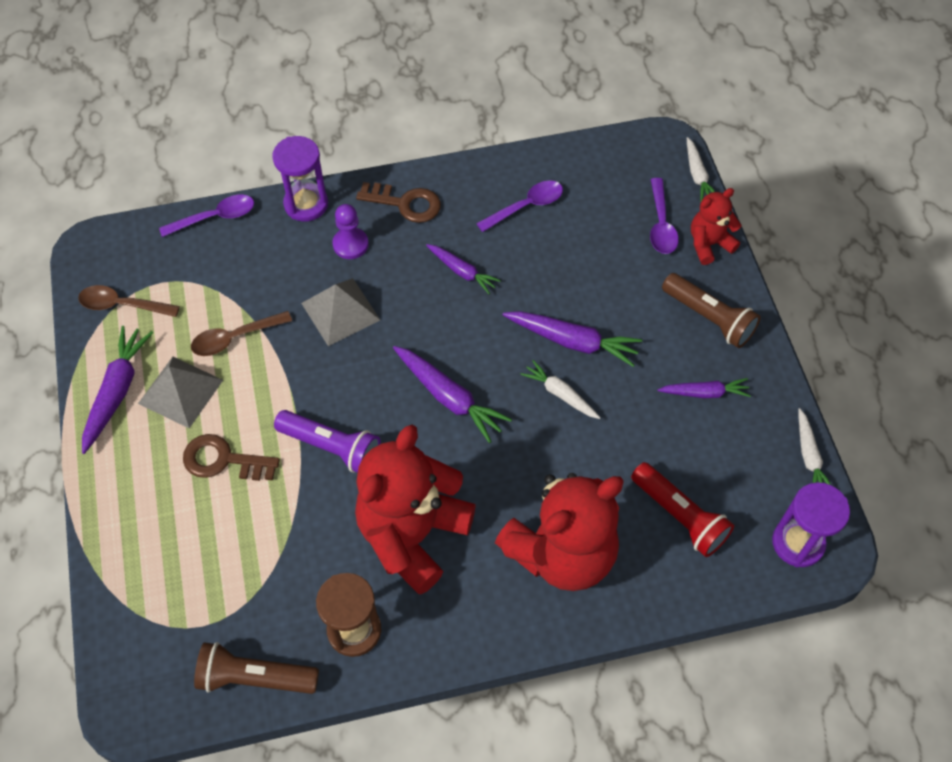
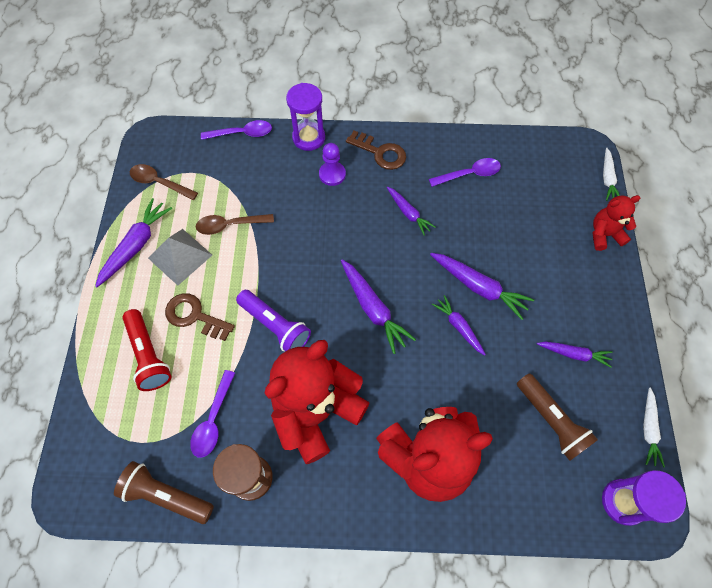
camera: 15 degrees right, 5 degrees up
grey pyramid [301,278,380,346] -> none
white carrot [520,360,601,419] -> purple carrot [432,295,486,355]
red flashlight [631,462,734,557] -> red flashlight moved to [122,309,171,391]
purple spoon [650,178,679,254] -> purple spoon moved to [190,370,235,458]
brown flashlight [662,273,761,348] -> brown flashlight moved to [517,373,598,461]

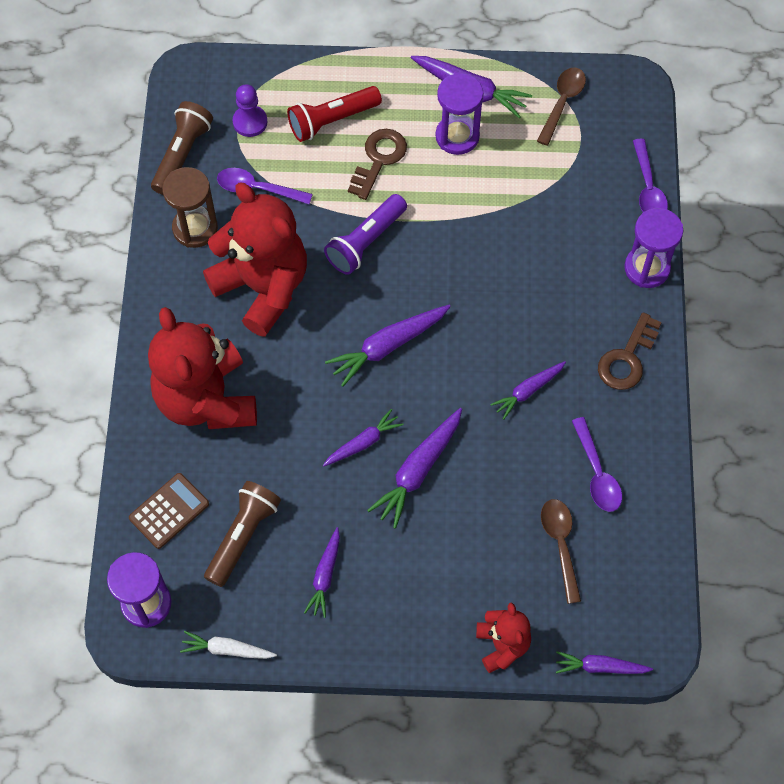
camera: 90 degrees right, 0 degrees up
grey pyramid [148,229,212,285] -> purple hourglass [436,73,484,155]
brown spoon [196,214,274,235] -> brown spoon moved to [541,499,581,604]
purple pawn [319,143,346,186] -> purple pawn moved to [233,84,267,137]
brown flashlight [517,373,598,461] -> brown flashlight turned 150 degrees clockwise [204,481,281,587]
white carrot [603,148,620,201] -> purple carrot [556,651,653,674]
none -> brown calculator [129,473,209,549]

